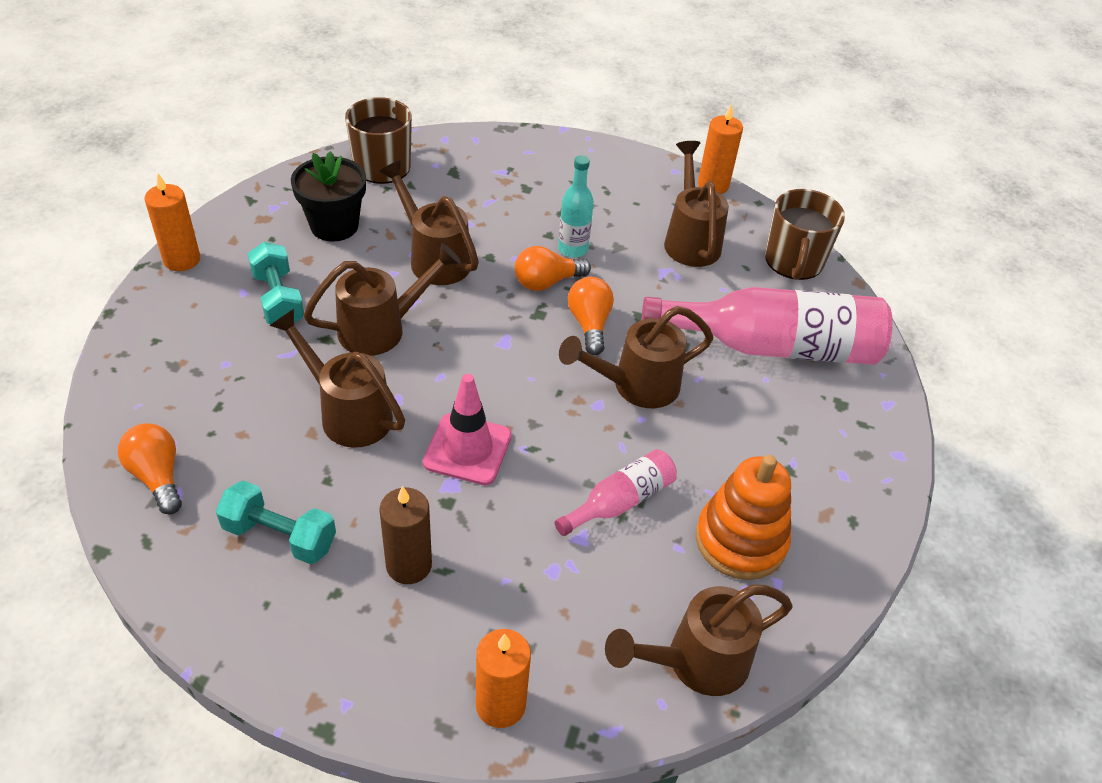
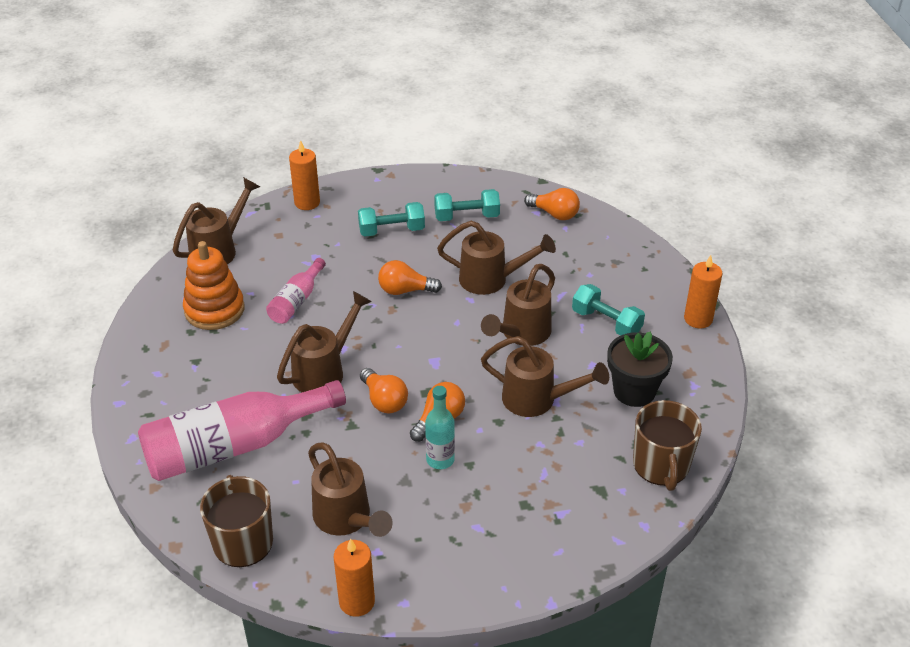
camera: 155 degrees right, 5 degrees down
brown candle [379,486,432,584] -> turquoise dumbbell [358,202,425,236]
pink traffic cone [423,374,512,485] -> orange light bulb [378,260,442,295]

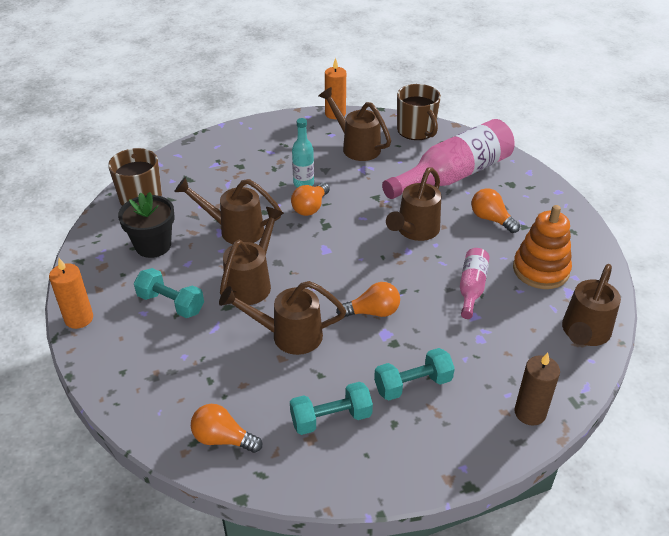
camera: 170 degrees right, 0 degrees up
orange candle [289,140,320,210] -> brown candle [515,352,560,426]
orange light bulb [360,368,408,414] -> orange light bulb moved to [471,188,520,233]

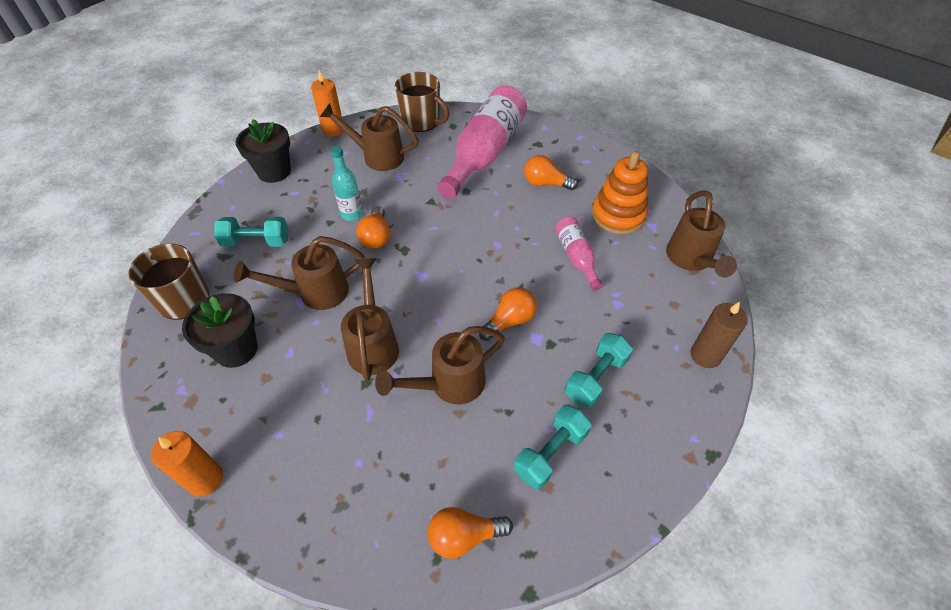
camera: 30 degrees left, 10 degrees up
turquoise dumbbell [134,268,204,318] -> turquoise dumbbell moved to [214,217,288,247]
brown watering can [386,167,441,241] -> none
none -> black flower pot [235,119,291,183]

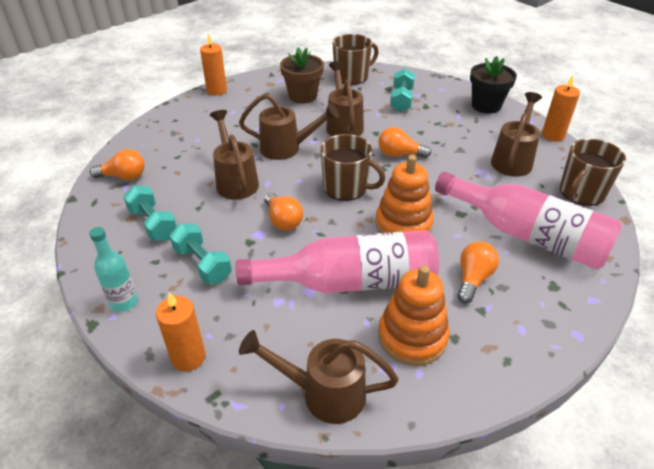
camera: 100 degrees right, 10 degrees down
black flower pot [182,293,258,368] -> brown flower pot [280,47,324,104]
turquoise bottle [331,146,363,221] -> turquoise bottle moved to [89,227,138,312]
orange light bulb [428,507,513,559] -> orange light bulb turned 90 degrees clockwise [90,149,145,180]
pink bottle [555,217,603,291] -> pink bottle [236,230,439,293], size x2.01
brown candle [690,302,748,368] -> orange candle [156,292,206,371]
none -> brown mug [320,134,385,201]
none -> orange stacking toy [375,155,434,233]

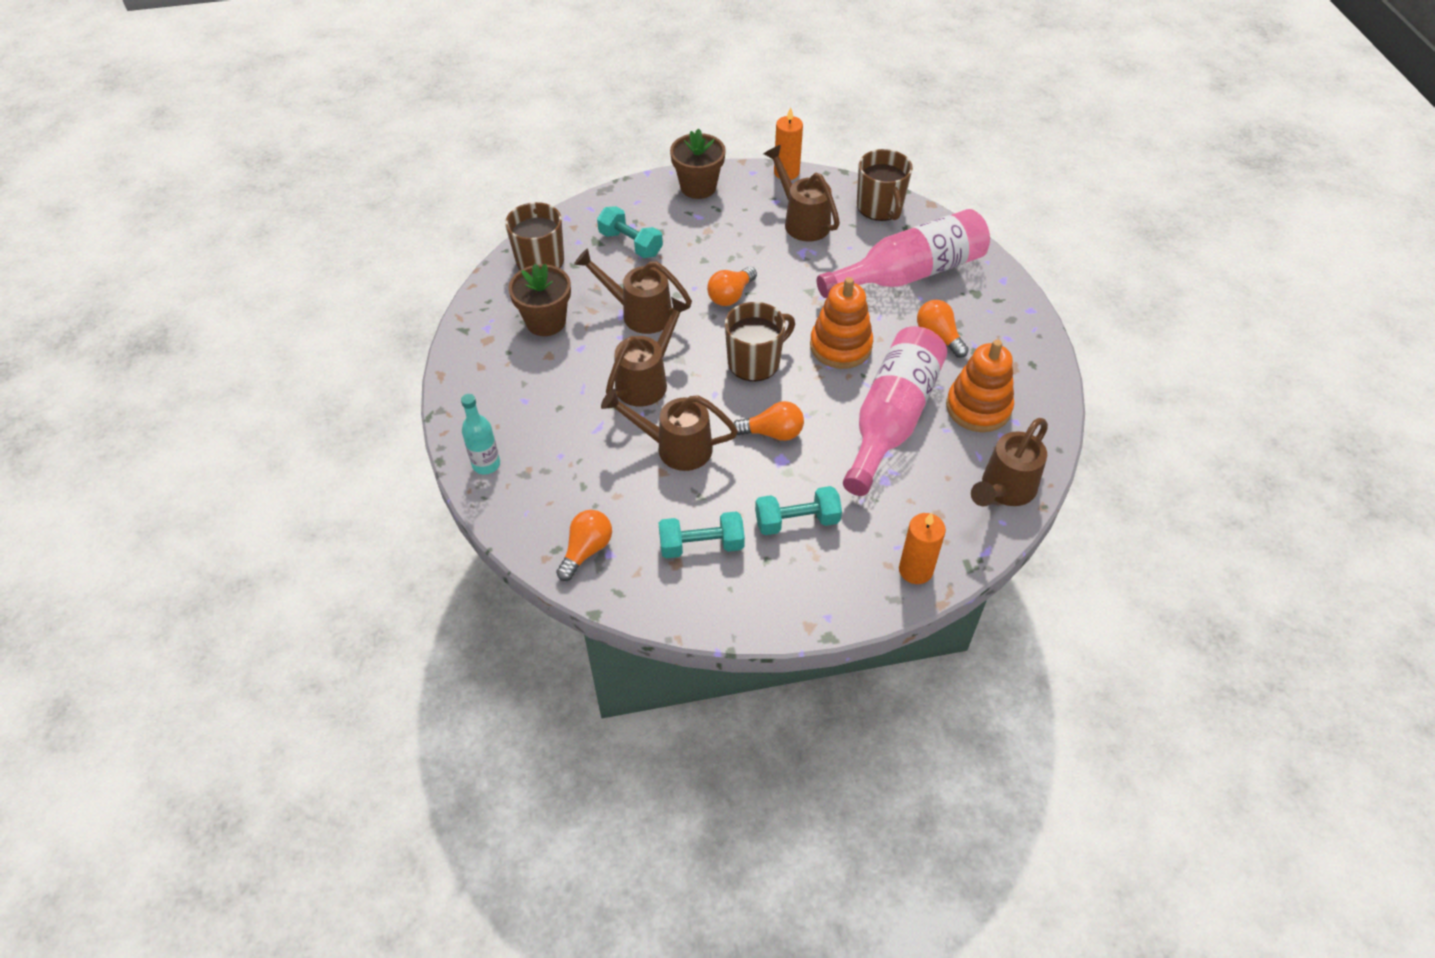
camera: 60 degrees left, 10 degrees up
turquoise bottle [89,227,138,312] -> turquoise bottle moved to [461,394,500,474]
orange candle [200,33,227,95] -> none
black flower pot [470,56,517,114] -> brown flower pot [670,128,726,199]

